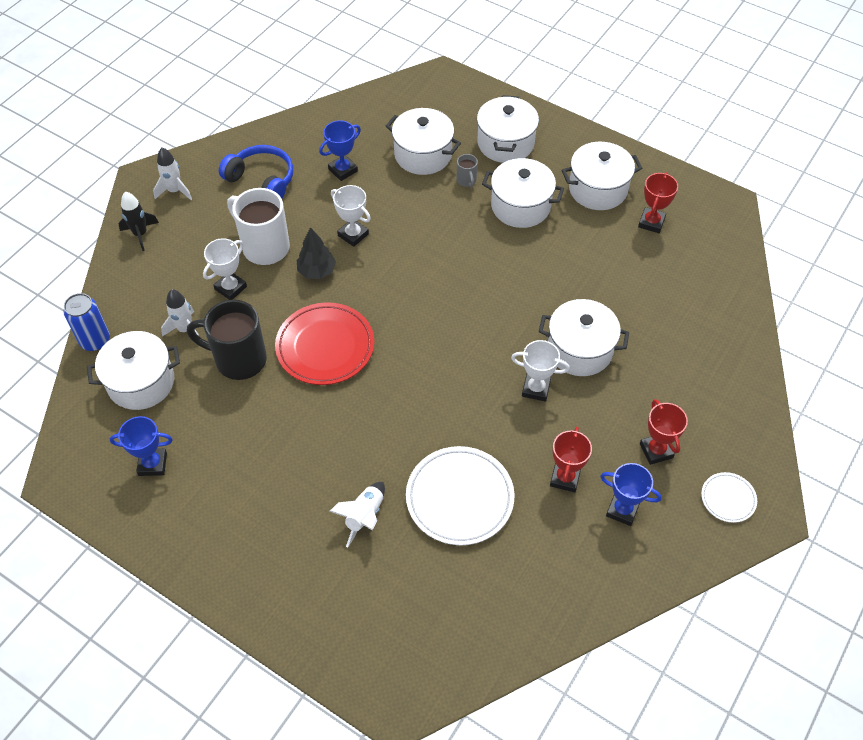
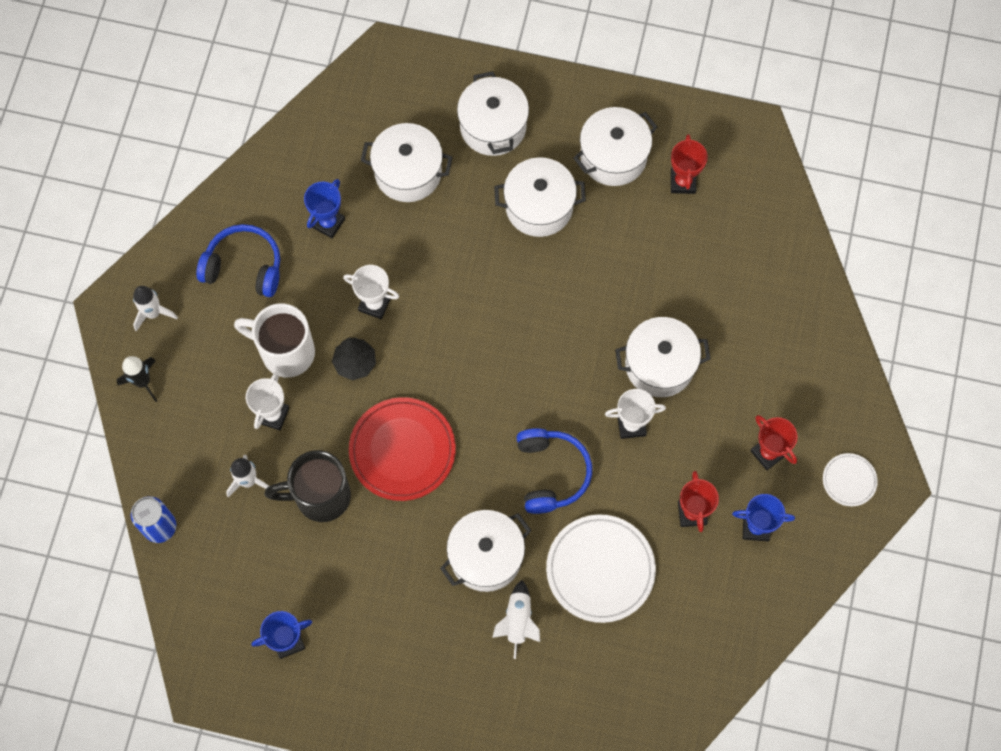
camera: 20 degrees left, 15 degrees up
white pot [87,331,180,410] -> white pot moved to [440,510,531,592]
grey mug [457,154,478,188] -> none
none -> blue headphones [517,428,592,514]

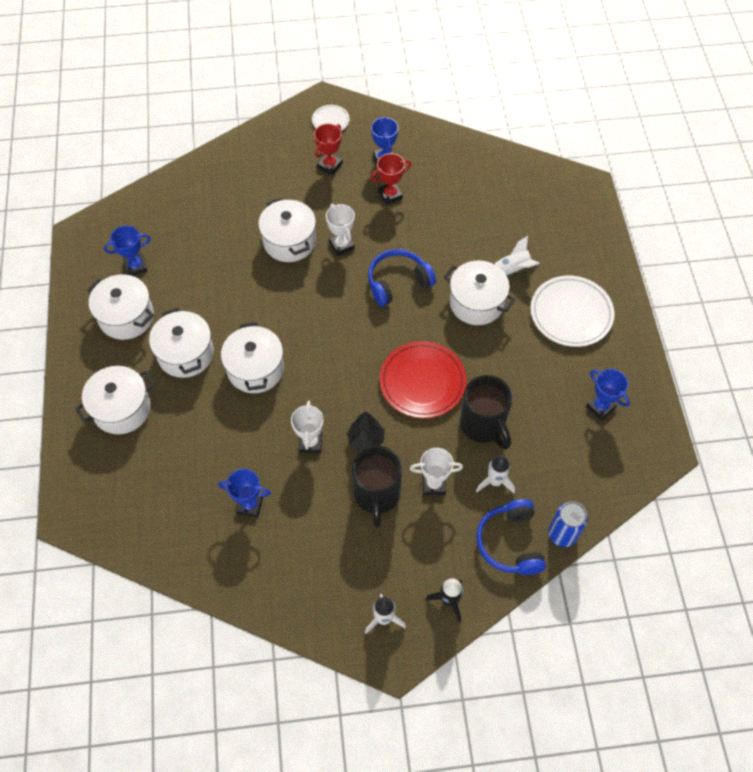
camera: 110 degrees left, 10 degrees down
blue headphones [196,224,280,297] -> blue headphones moved to [476,499,546,575]
white mug [234,303,315,377] -> black mug [352,446,403,527]
white pot [361,123,453,202] -> white pot moved to [221,322,284,393]
white plate [546,514,656,623] -> white plate moved to [530,276,615,347]
red trophy [671,134,708,194] -> blue trophy [104,226,151,276]

